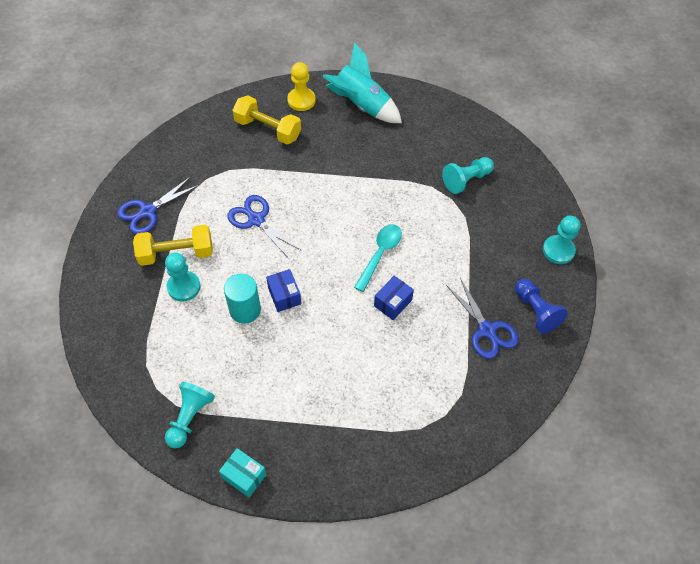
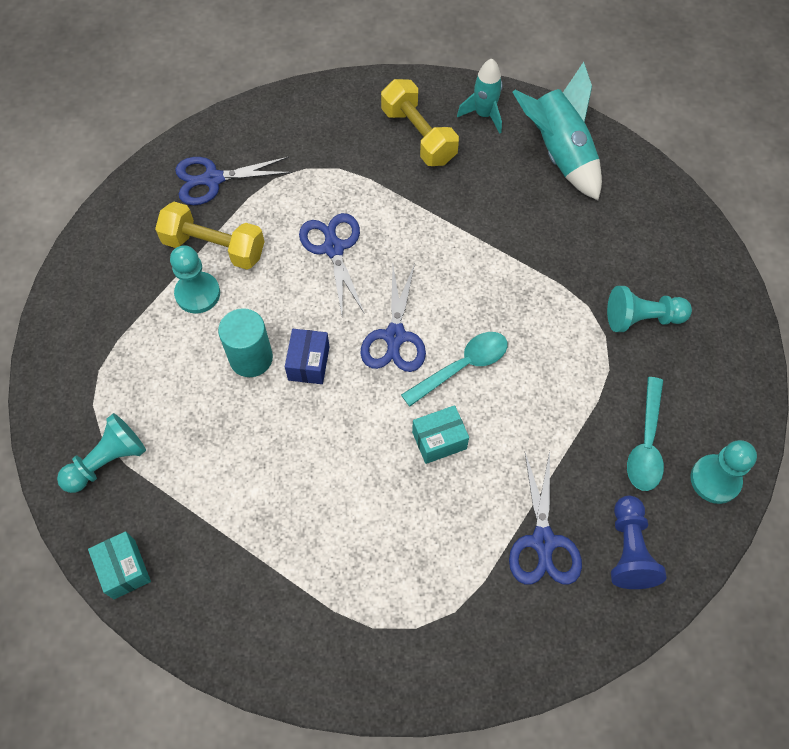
camera: 30 degrees right, 5 degrees up
yellow pawn [287,62,316,111] -> turquoise rocket [457,58,503,134]
blue box [374,276,414,320] -> turquoise box [412,405,469,464]
none -> blue scissors [360,264,426,372]
none -> turquoise spoon [627,377,664,491]

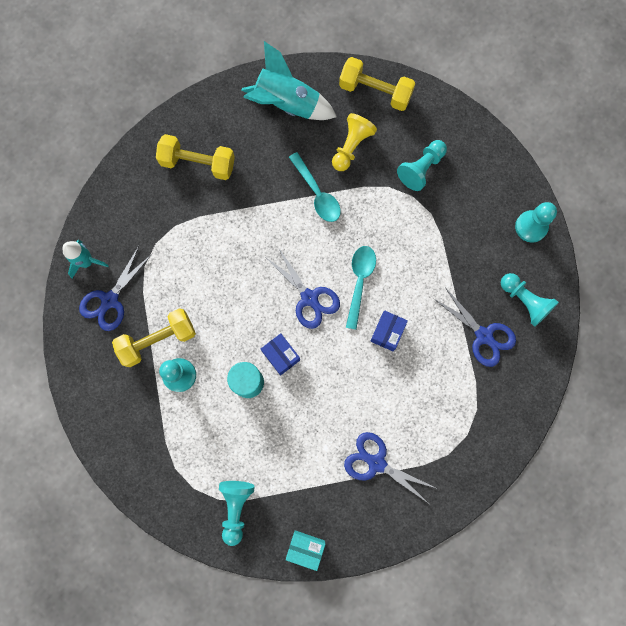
camera: 45 degrees left, 15 degrees up
blue scissors [299,213,365,314] -> blue scissors moved to [344,432,438,503]
turquoise box [412,405,469,464] -> blue box [370,310,408,351]
turquoise rocket [457,58,503,134] -> turquoise rocket moved to [63,240,109,279]
blue pawn [611,496,666,589] -> turquoise pawn [501,273,559,327]
turquoise spoon [627,377,664,491] -> turquoise spoon moved to [289,152,341,222]
none -> yellow pawn [332,113,377,171]
none -> yellow dumbbell [339,57,415,111]

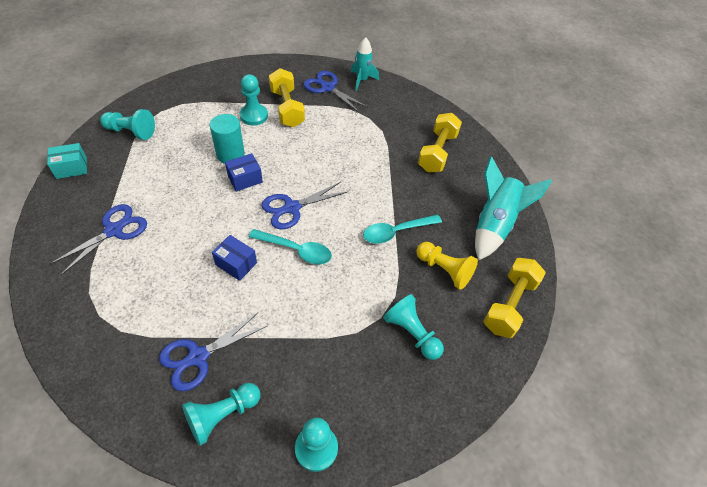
camera: 95 degrees right, 25 degrees down
turquoise box [286,530,325,571] -> turquoise box turned 45 degrees clockwise [47,143,87,179]

